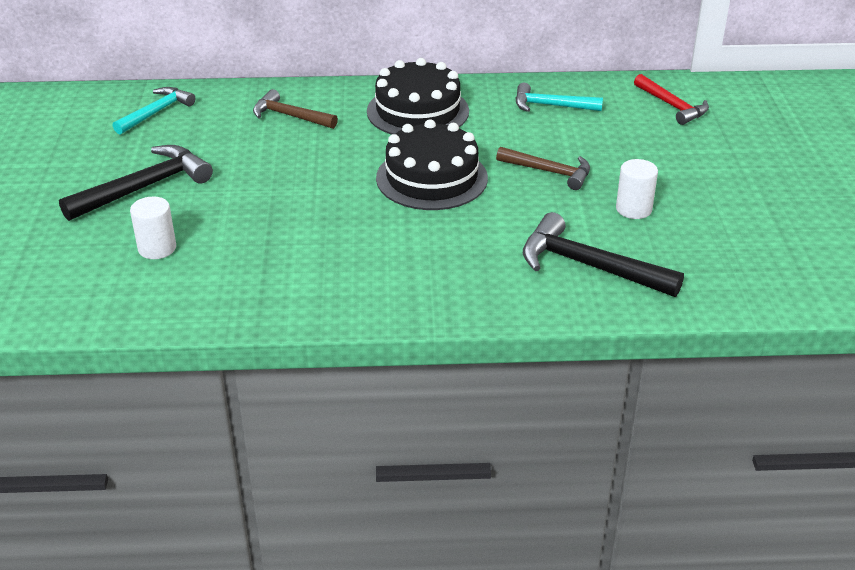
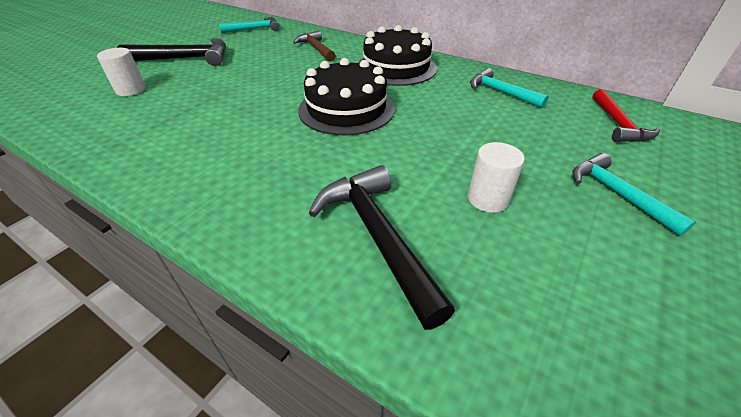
camera: 35 degrees right, 5 degrees up
brown hammer [496,147,590,190] -> none
none -> turquoise hammer [573,153,696,236]

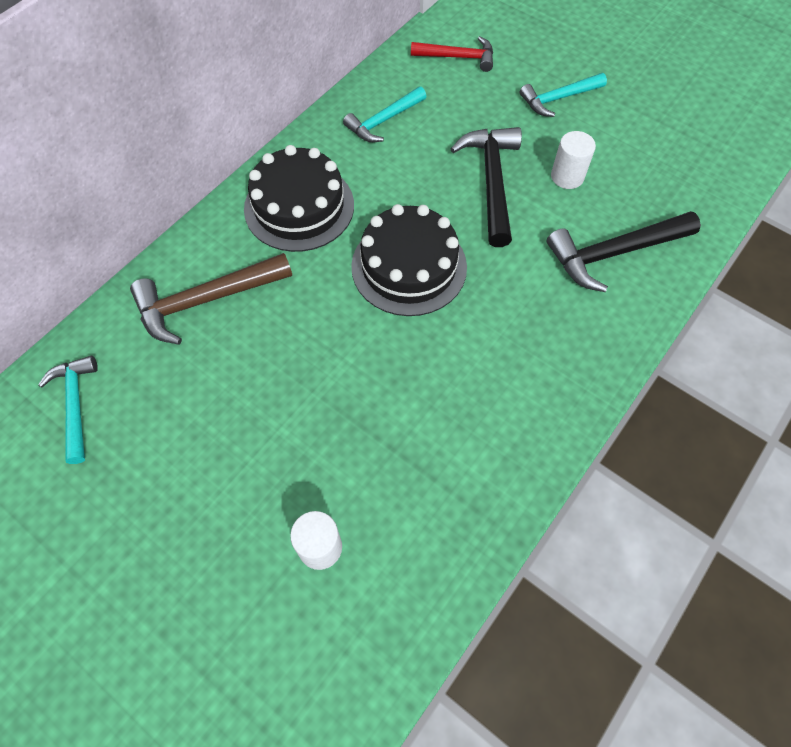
camera: 85 degrees left, 20 degrees up
black hammer [117,38,226,66] -> black hammer moved to [451,127,522,247]
brown hammer [293,30,336,62] -> brown hammer [130,253,292,344], size x1.51

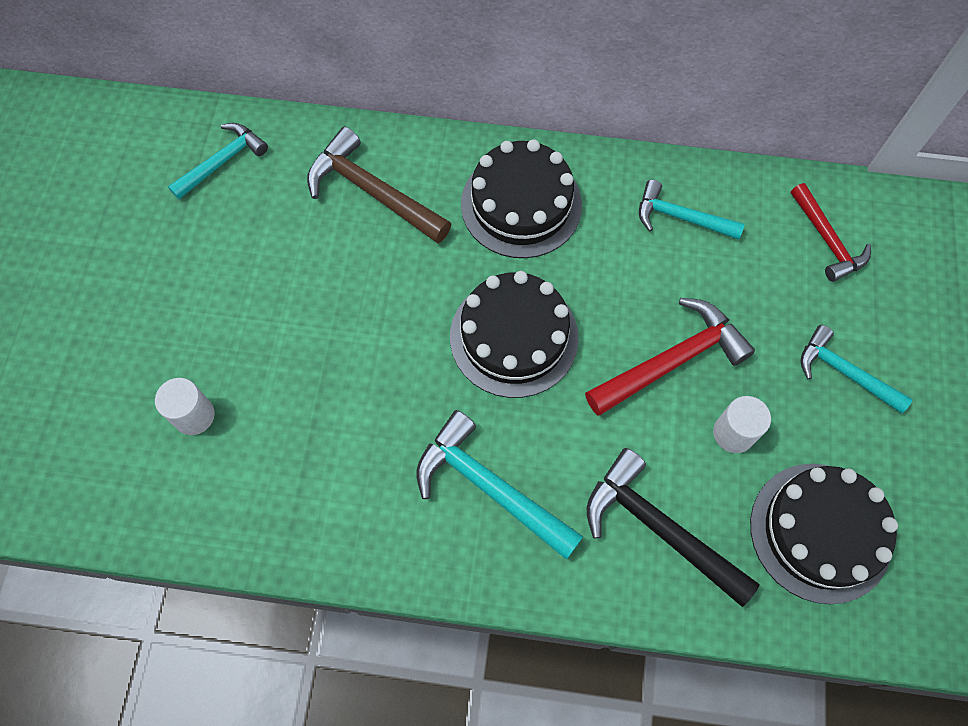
camera: 60 degrees right, 5 degrees up
black hammer [451,127,522,247] -> red hammer [585,298,755,415]
none -> turquoise hammer [417,410,584,560]
none -> black cake [750,464,898,604]

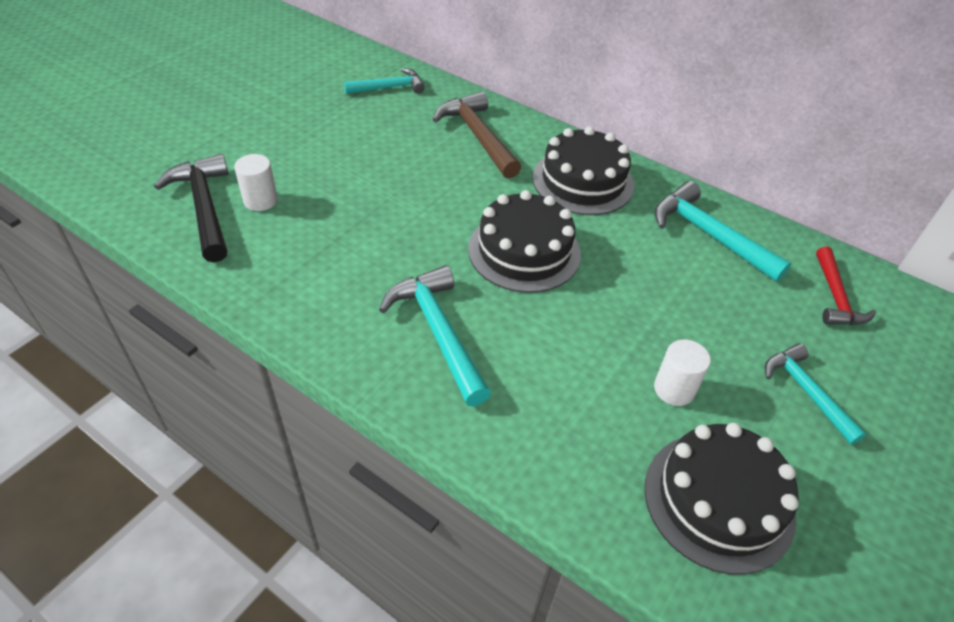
camera: 25 degrees right, 20 degrees down
red hammer [585,298,755,415] -> none
black hammer [587,448,760,607] -> black hammer moved to [154,154,229,262]
turquoise hammer [639,180,745,240] -> turquoise hammer [654,181,792,282], size x1.51

